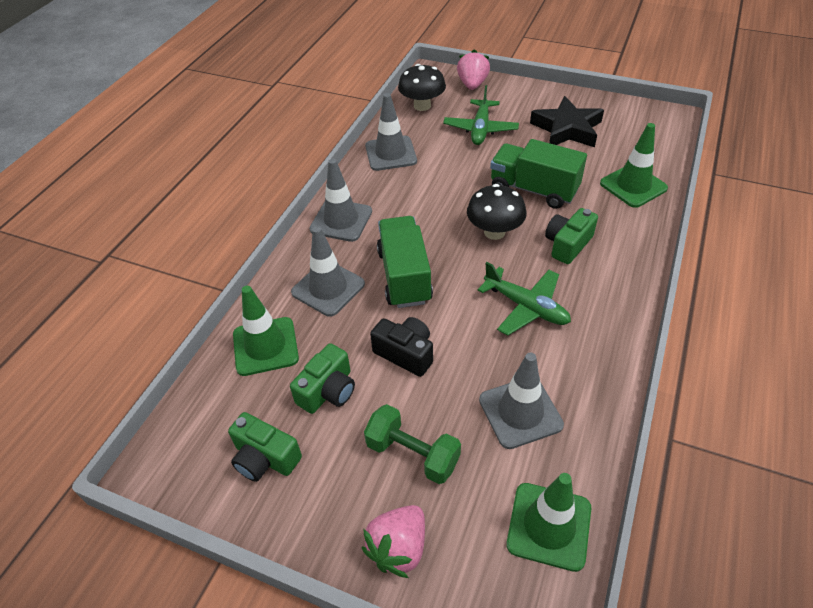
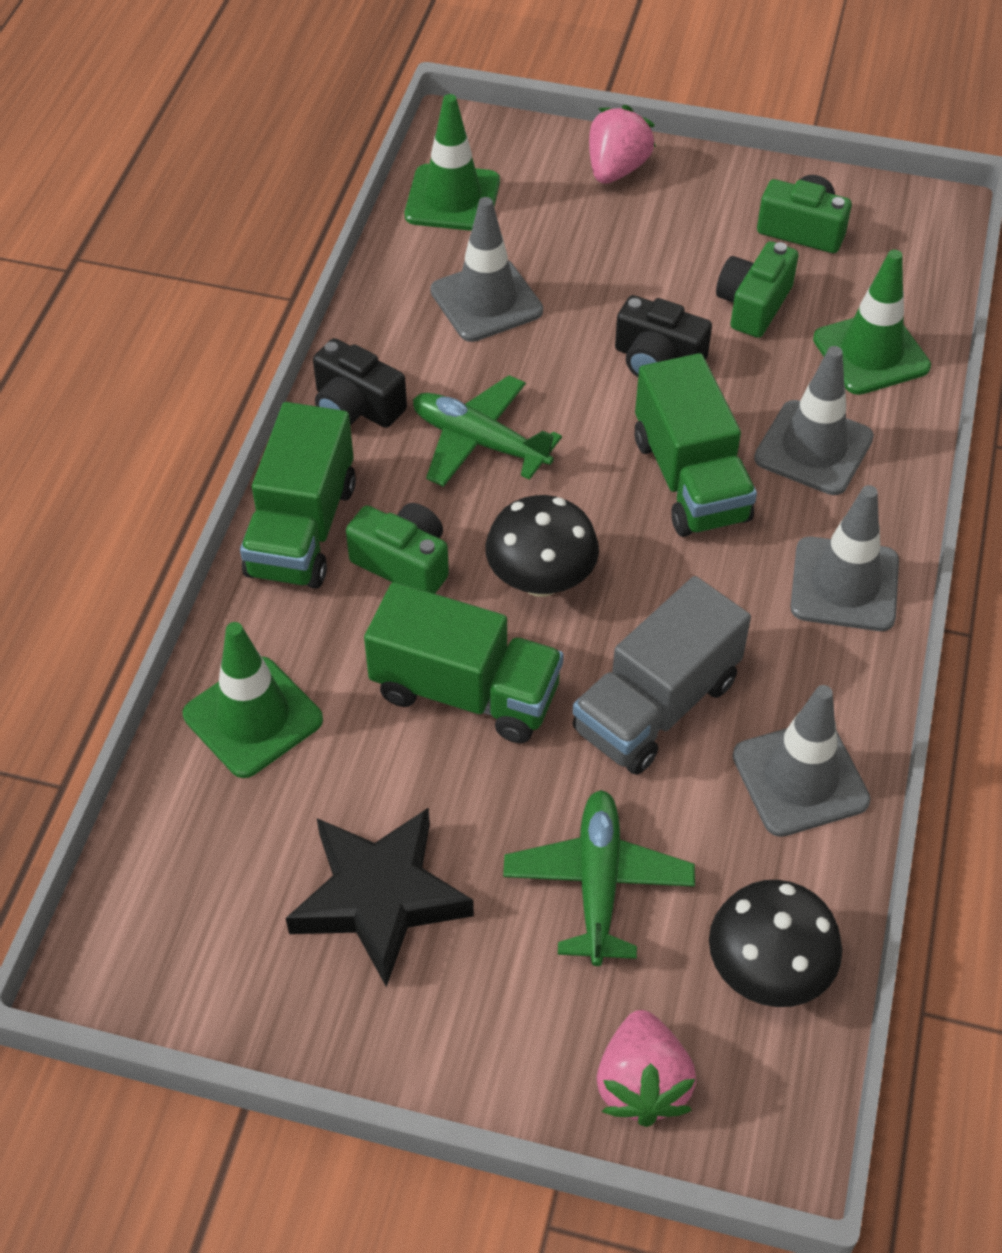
camera: 170 degrees right, 5 degrees up
green dumbbell [364,404,461,484] -> none
green camera [545,208,598,264] -> green camera turned 90 degrees counterclockwise [346,503,449,594]
none -> green truck [240,402,356,589]
none -> black camera [313,338,407,428]
none -> grey truck [573,576,751,775]

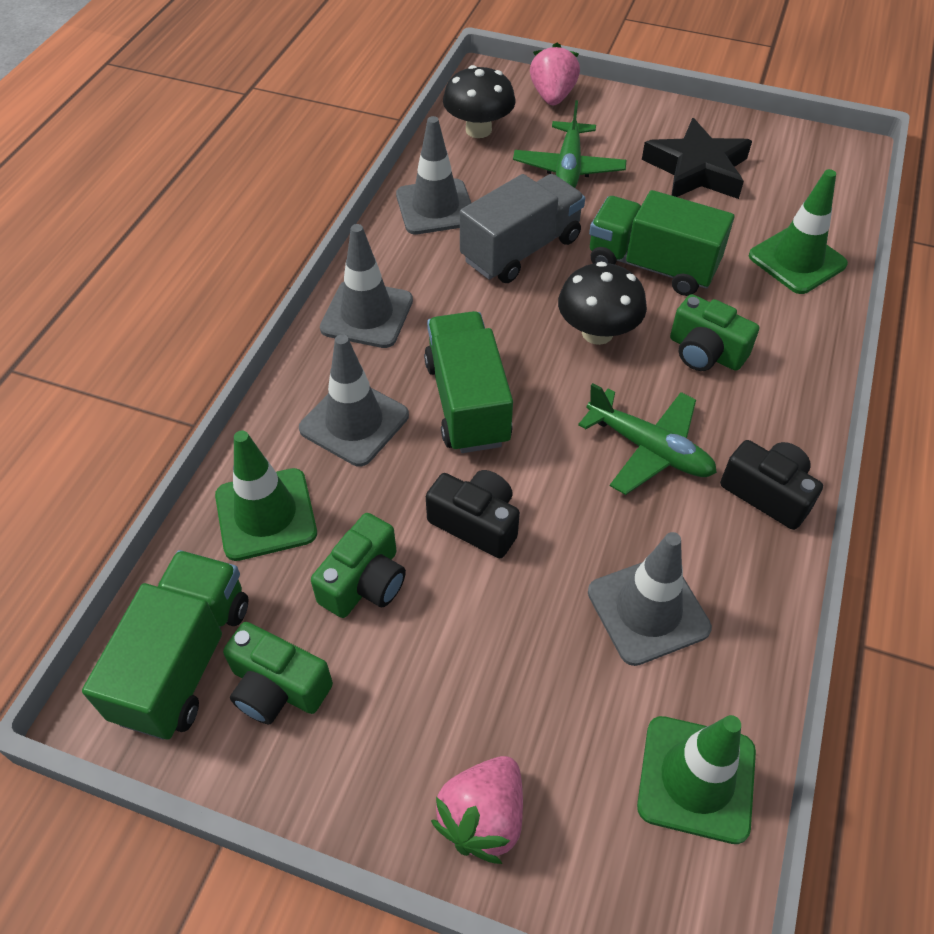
camera: 175 degrees left, 0 degrees up
green truck [240,402,356,589] -> green truck moved to [82,550,249,740]

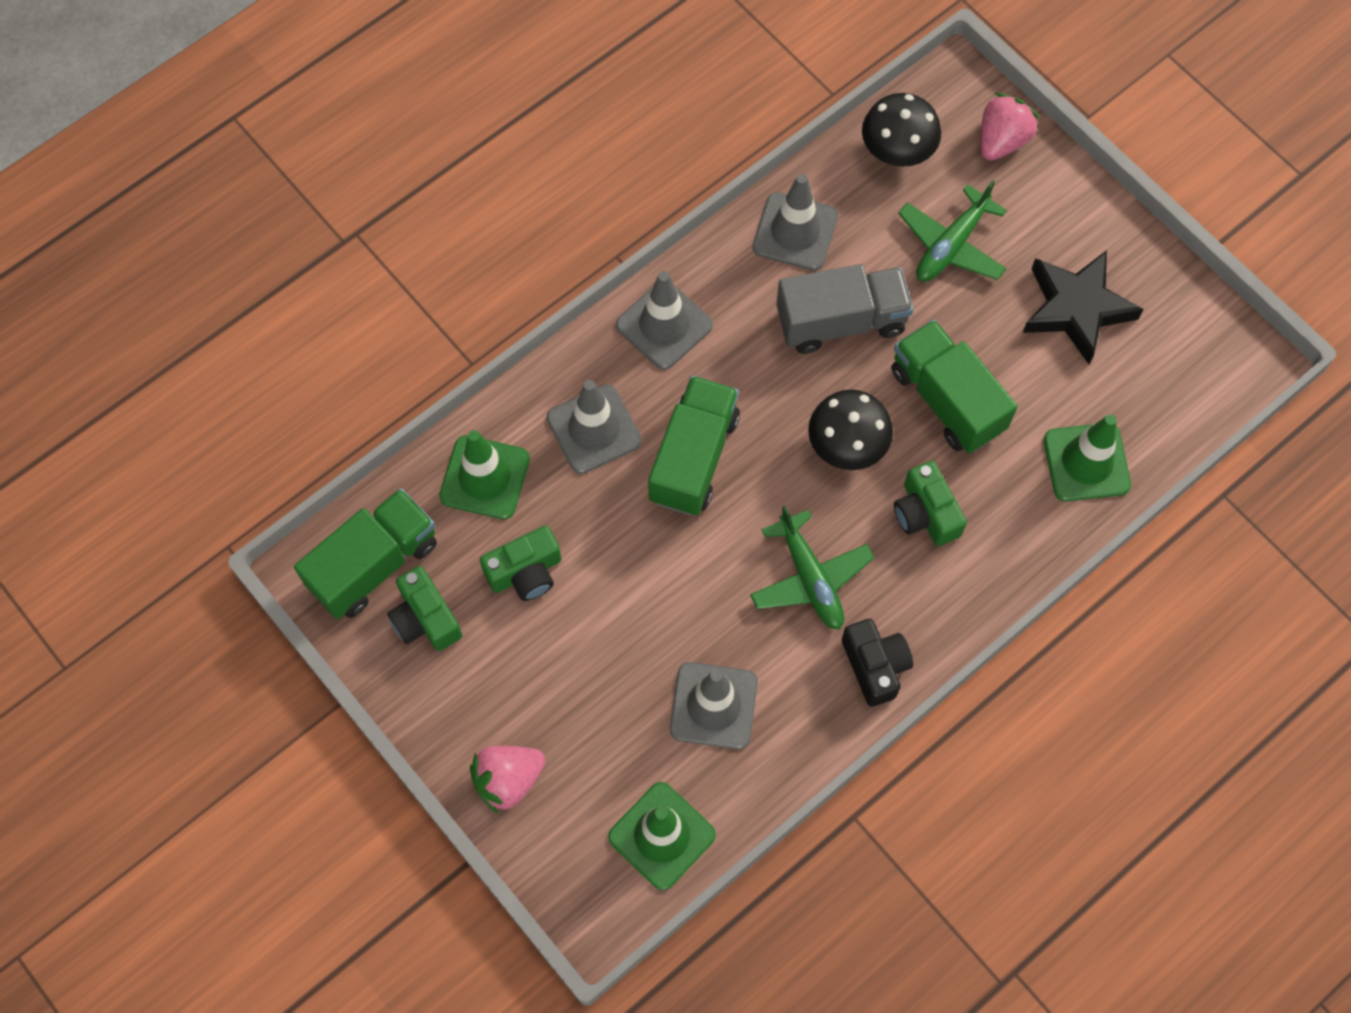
camera: 30 degrees right, 15 degrees up
black camera [426,470,520,558] -> none

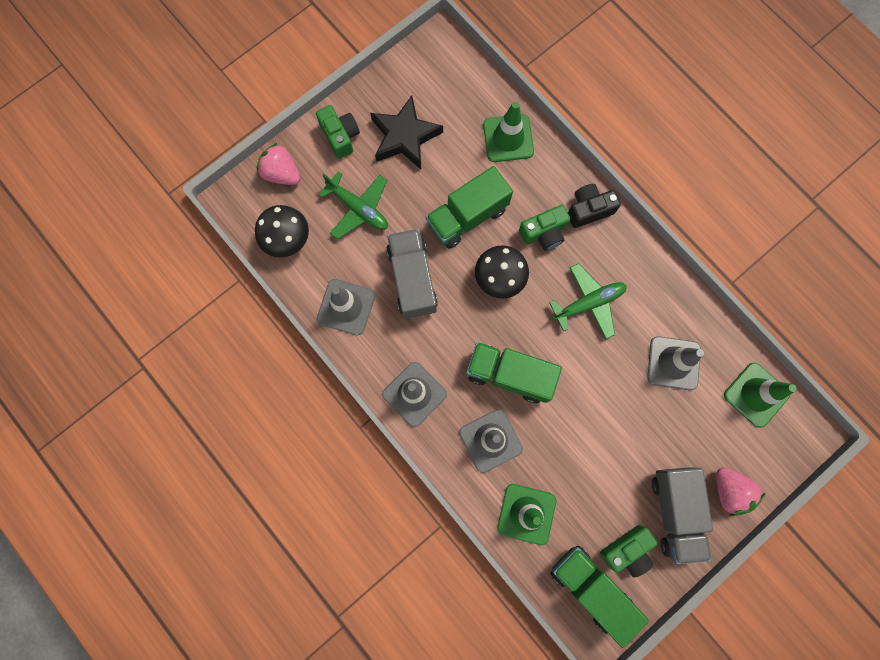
camera: 90 degrees left, 10 degrees up
green camera [480,526,561,601] -> green camera moved to [316,105,360,159]
black camera [842,619,913,707] -> black camera moved to [568,184,621,228]
none -> grey truck [652,467,713,564]

